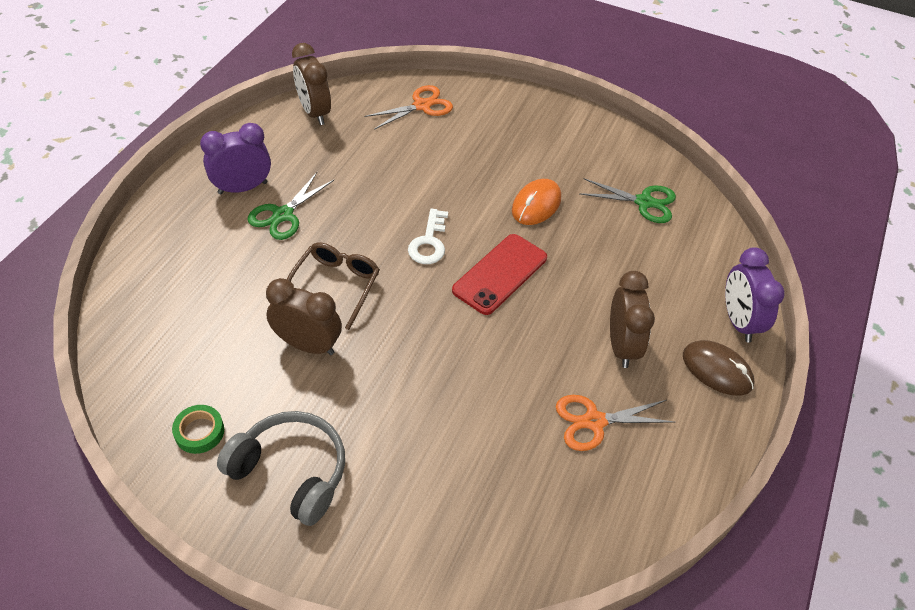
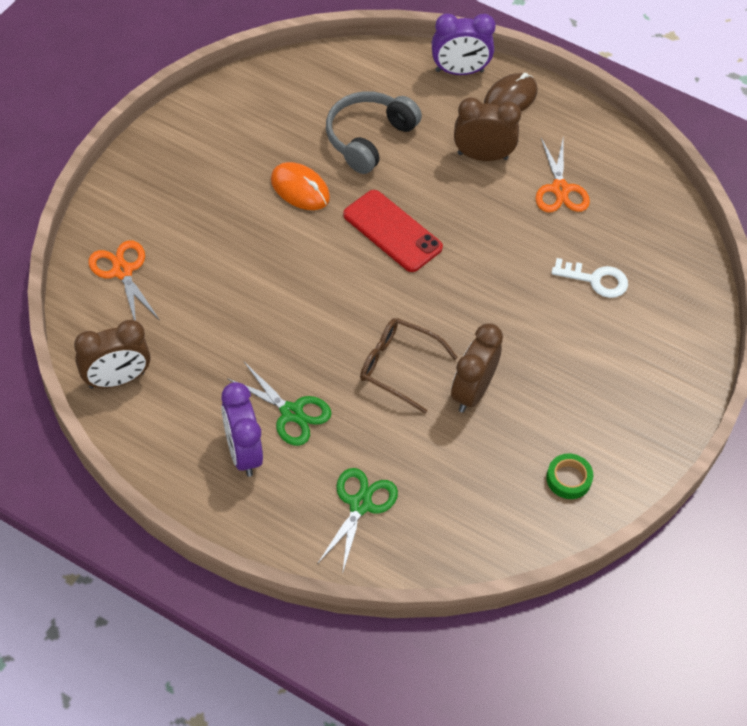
camera: 85 degrees left, 5 degrees up
grey headphones [217,411,345,526] -> grey headphones moved to [326,91,422,174]
white key [408,209,448,264] -> white key moved to [551,258,628,298]
green scissors [579,178,676,223] -> green scissors moved to [317,468,398,575]

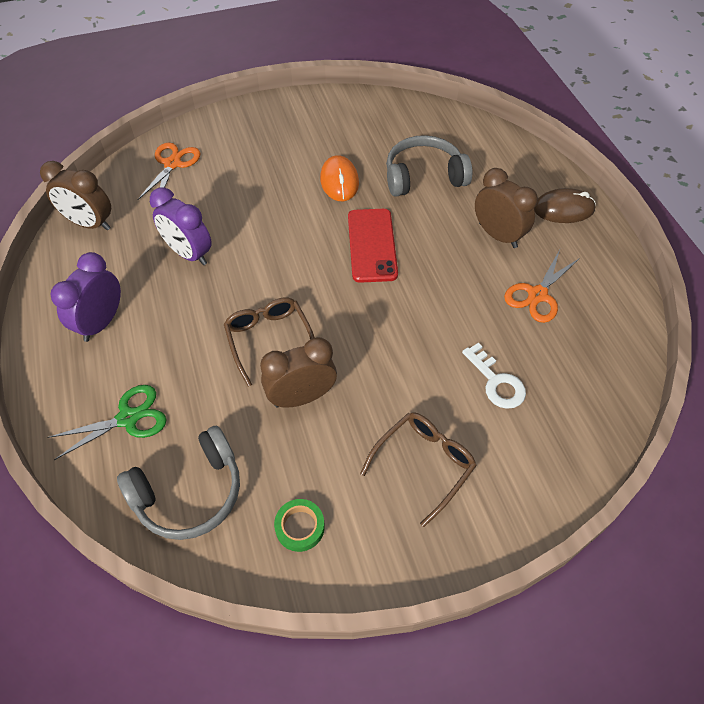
camera: 45 degrees right, 0 degrees up
green scissors [227,362,332,446] -> none
purple clock [432,14,496,75] -> purple clock moved to [150,187,212,265]
none -> grey headphones [117,426,240,540]
none -> brown glasses [360,412,477,527]

